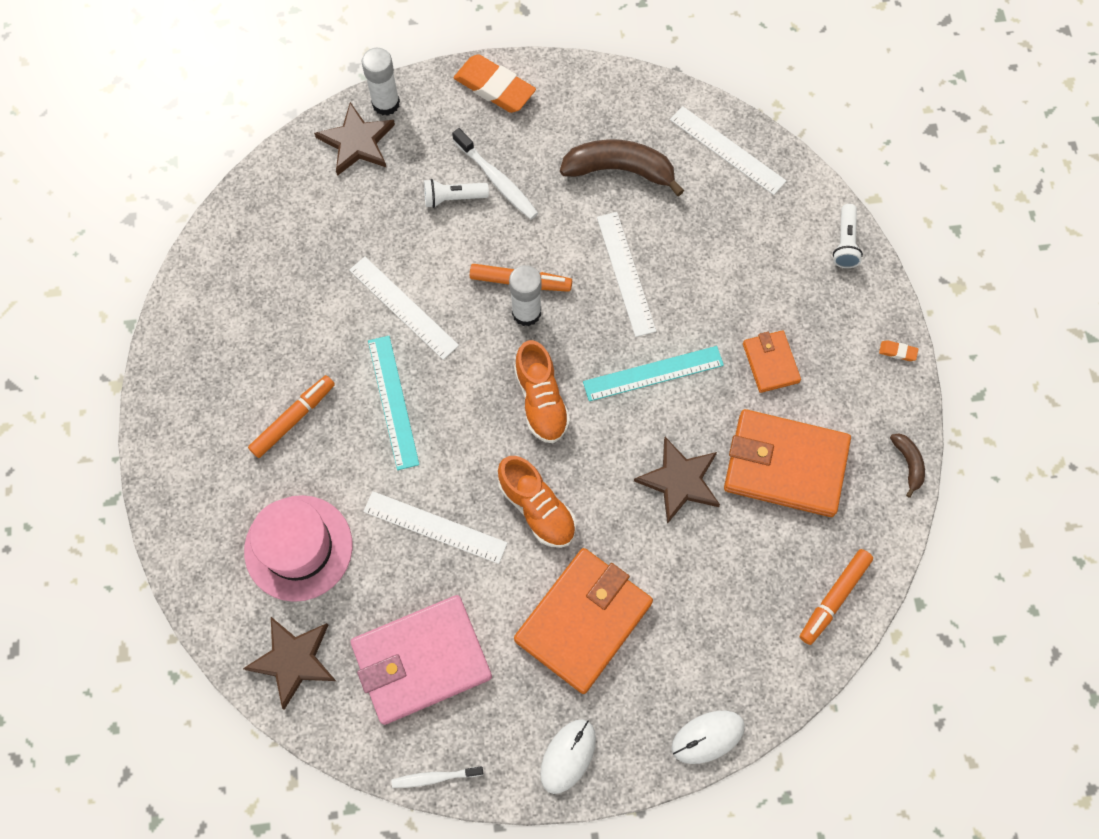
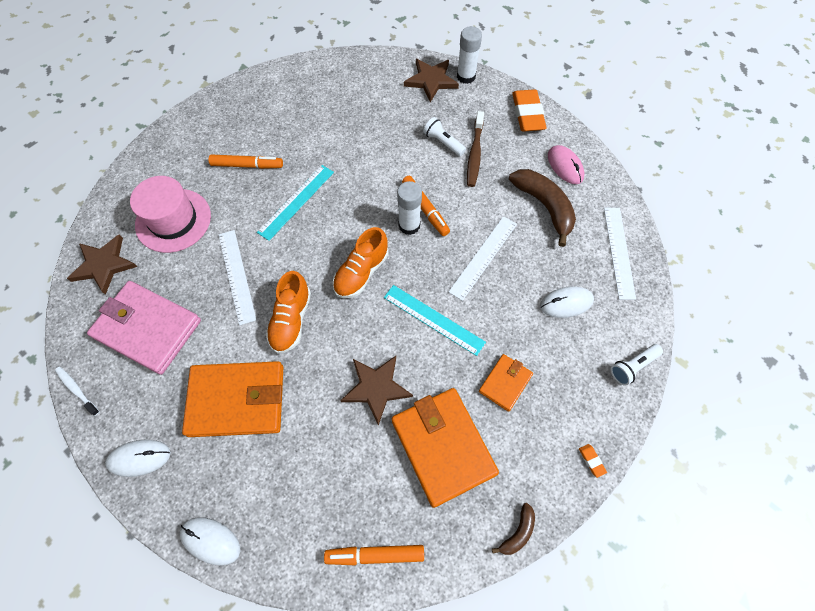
camera: 50 degrees right, 5 degrees down
white ruler [349,256,459,360] -> none
white toothbrush [452,128,538,219] -> brown toothbrush [467,111,484,187]
none -> white mouse [540,287,594,318]
none -> pink mouse [548,145,584,184]

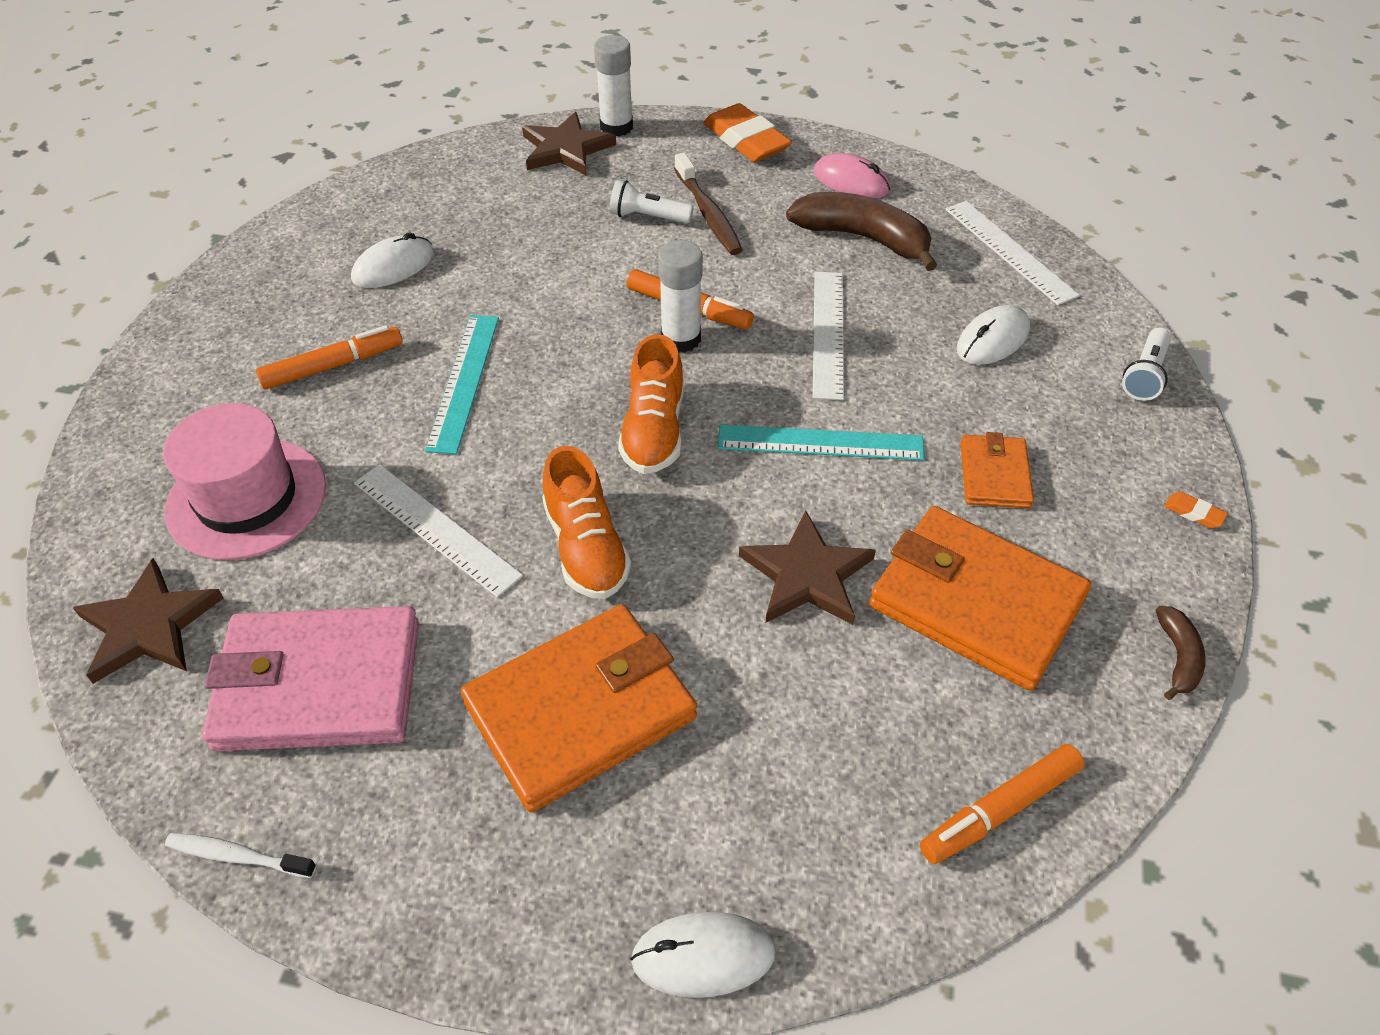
camera: 30 degrees left, 15 degrees down
white mouse [105,440,171,477] -> white mouse moved to [351,232,434,288]

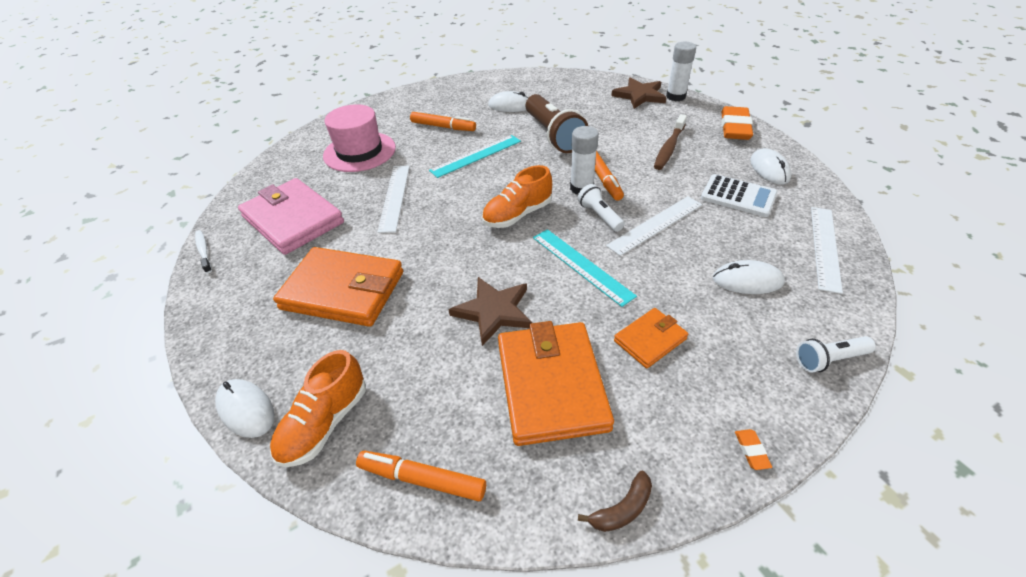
camera: 50 degrees right, 5 degrees down
brown star [73,558,224,684] -> none
orange shoe [542,446,631,599] -> orange shoe moved to [270,350,366,467]
white flashlight [610,180,694,223] -> white flashlight moved to [578,184,624,232]
brown banana [786,192,937,271] -> white calculator [701,174,778,217]
pink mouse [813,153,891,198] -> white mouse [750,148,791,185]
none -> brown flashlight [526,94,588,153]

